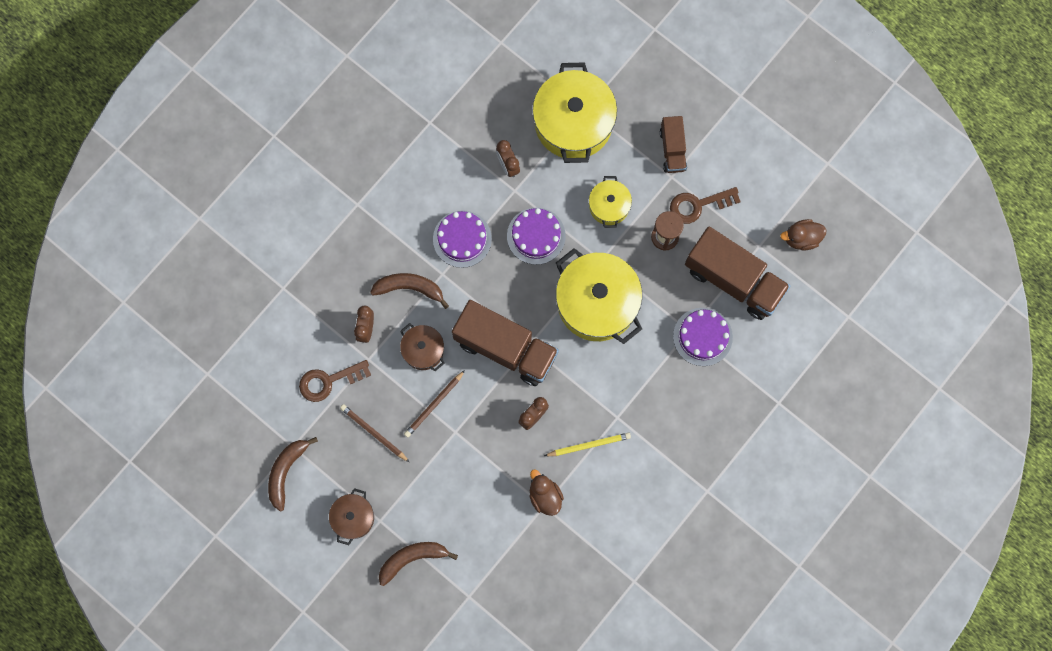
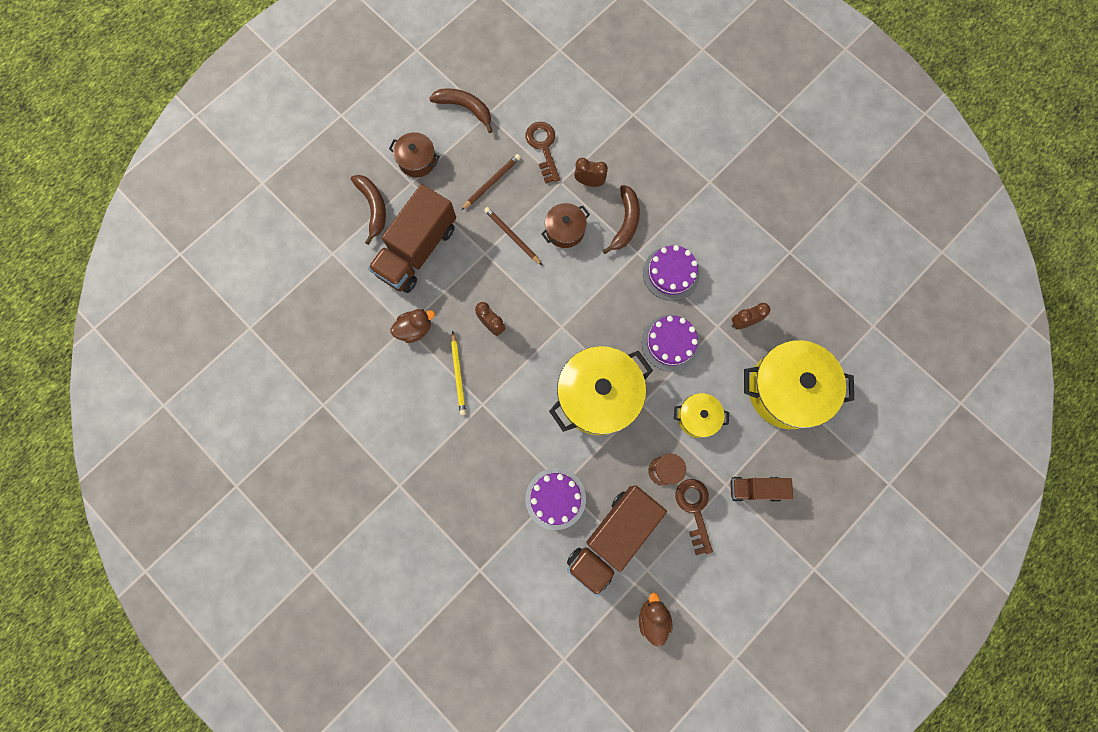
camera: 95 degrees right, 0 degrees up
brown truck [452,300,559,386] -> brown truck moved to [368,184,456,293]

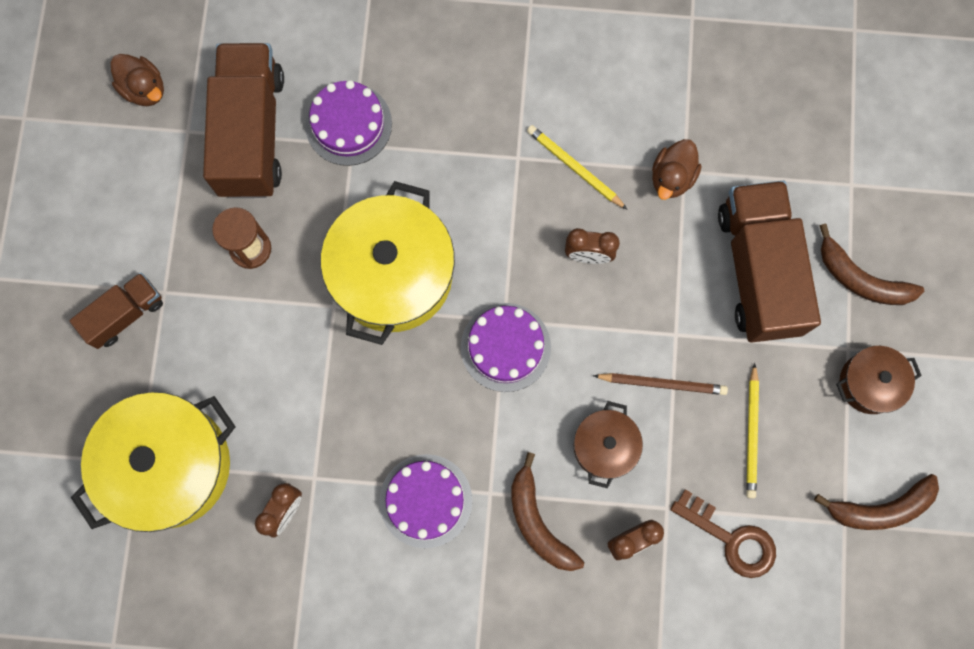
camera: 140 degrees right, 0 degrees up
brown pencil [461,154,521,210] -> yellow pencil [746,363,759,498]
purple cake [642,315,700,372] -> purple cake moved to [461,303,551,392]
yellow pot [674,393,729,438] -> none
brown key [675,479,713,555] -> none

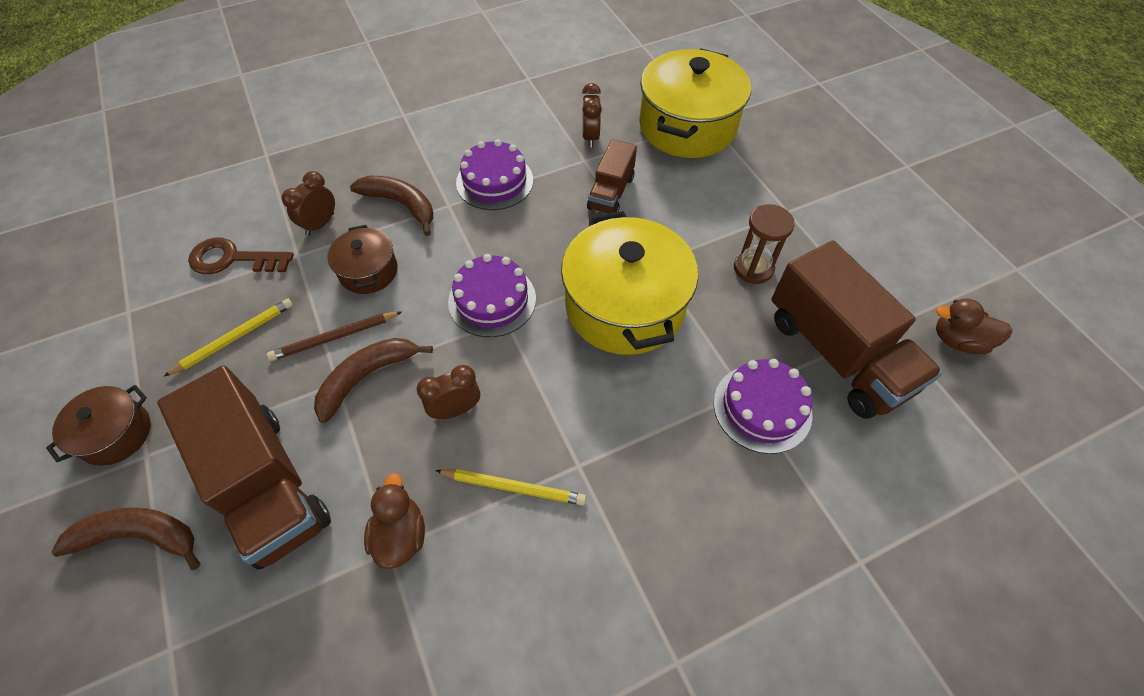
camera: 150 degrees right, 20 degrees down
brown truck [69,273,163,349] -> brown truck moved to [587,139,637,214]
yellow pencil [746,363,759,498] -> yellow pencil turned 75 degrees clockwise [163,299,293,377]
brown banana [814,474,939,530] -> brown banana moved to [314,338,433,423]

